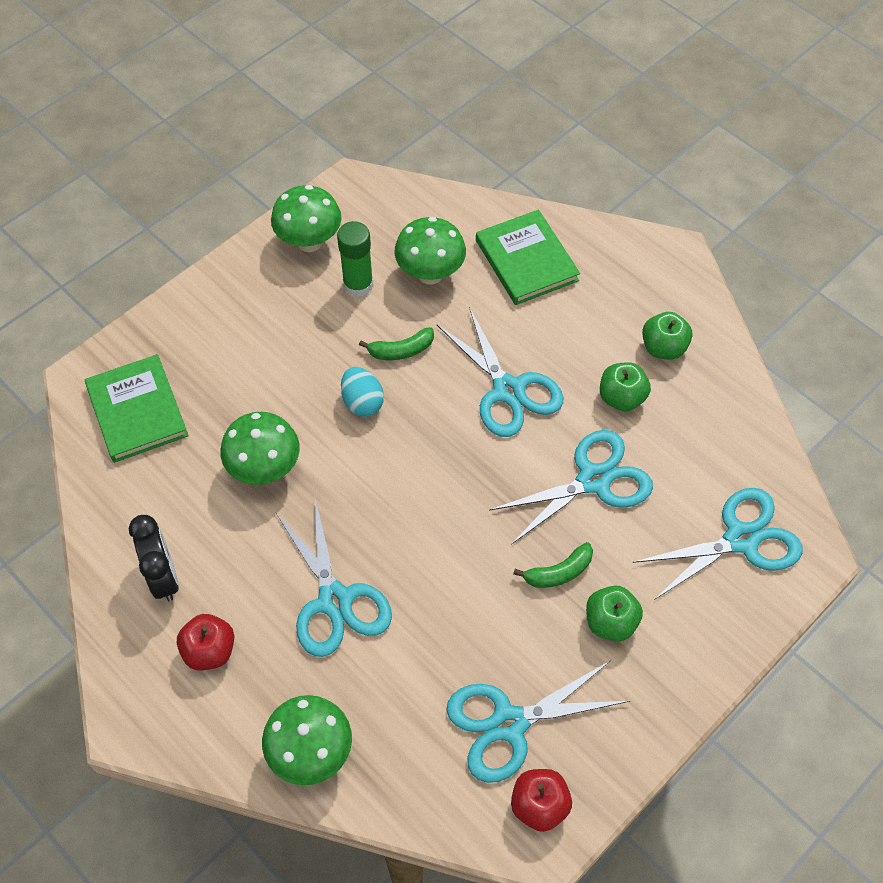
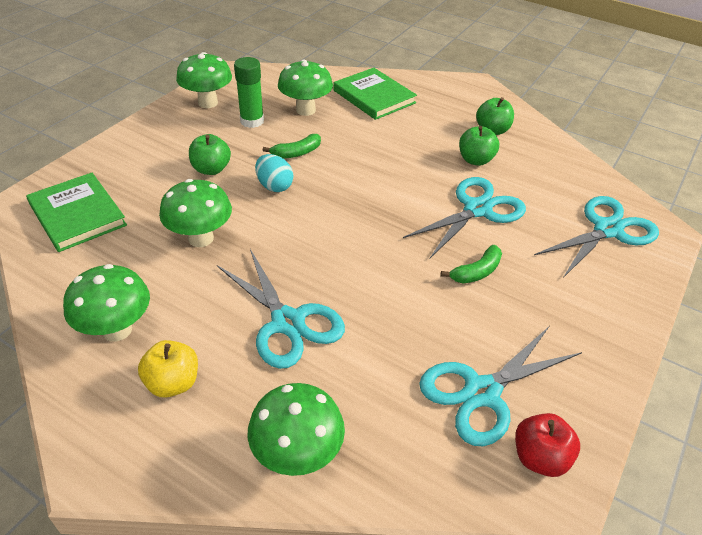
camera: 15 degrees left, 15 degrees down
black clock [129,515,179,601] -> green mushroom [63,264,150,342]
red apple [177,614,234,671] -> yellow apple [138,340,198,398]
turquoise scissors [437,307,564,437] -> none
green apple [586,585,643,641] -> green apple moved to [189,134,231,175]

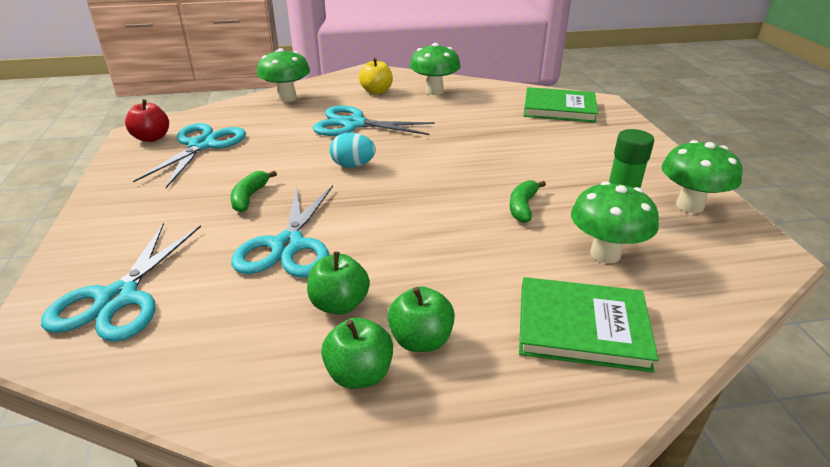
camera: 140 degrees right, 10 degrees down
green mushroom [159,179,232,247] -> none
green apple [189,134,231,175] -> green apple moved to [387,286,455,352]
turquoise egg [255,154,293,192] -> turquoise egg moved to [329,133,376,168]

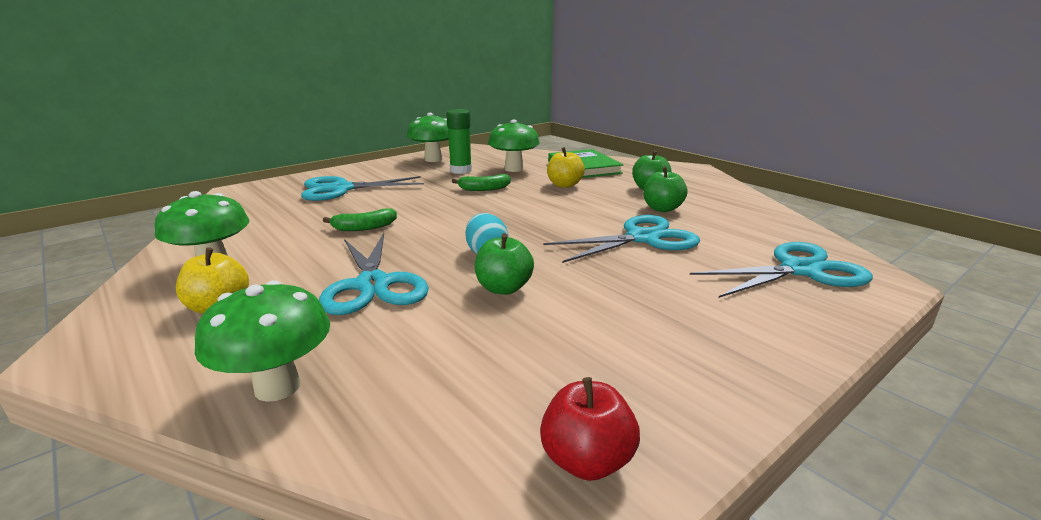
camera: 120 degrees left, 10 degrees down
turquoise scissors [133,123,246,188] -> turquoise scissors moved to [301,176,424,201]
green banana [230,171,277,212] -> green banana moved to [323,209,397,231]
green apple [321,317,393,388] -> green apple moved to [475,233,534,295]
green book [524,87,598,123] -> none
none -> yellow apple [547,147,585,188]

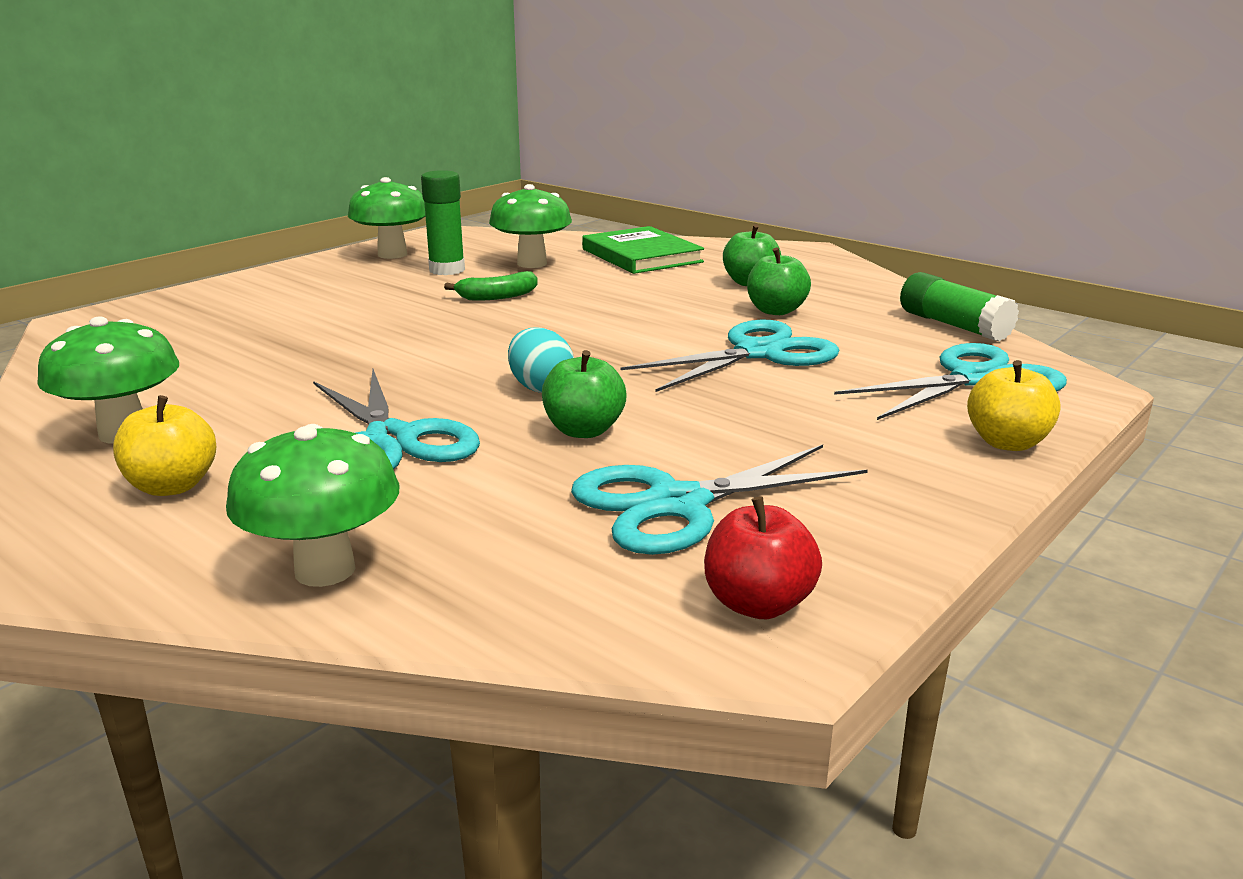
camera: 10 degrees left, 0 degrees up
turquoise scissors [301,176,424,201] -> turquoise scissors moved to [571,445,868,555]
green banana [323,209,397,231] -> none
yellow apple [547,147,585,188] -> yellow apple moved to [967,360,1061,451]
none -> green glue stick [900,272,1019,342]

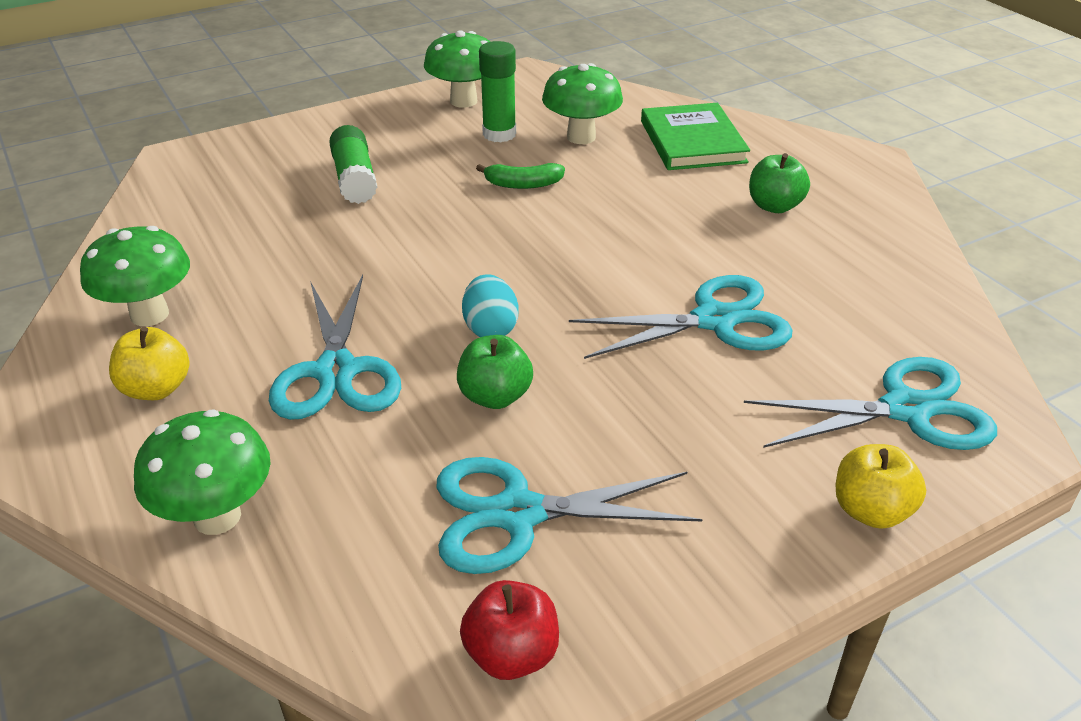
camera: 20 degrees right, 15 degrees up
green apple [747,247,811,315] -> none
green glue stick [900,272,1019,342] -> green glue stick moved to [329,125,377,204]

